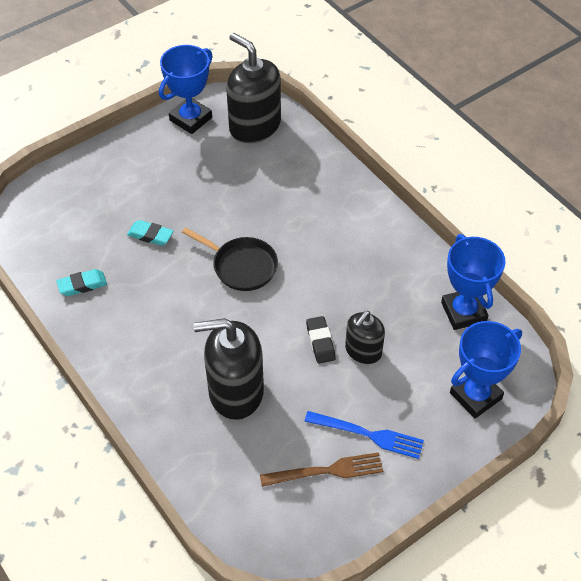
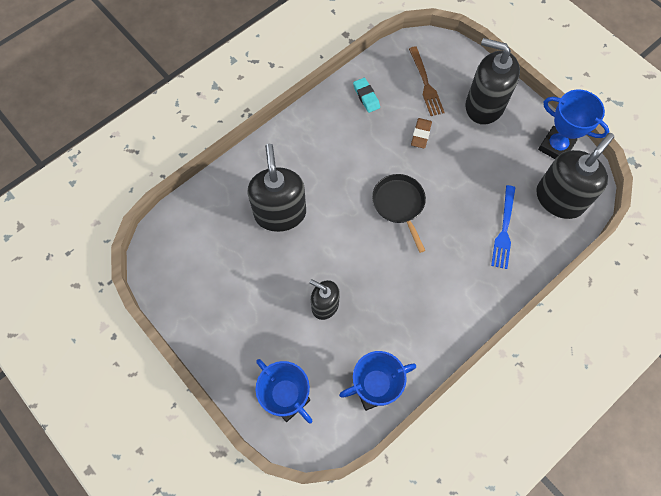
camera: 85 degrees right, 15 degrees up
turquoise eraser [127,220,173,246] -> brown eraser [411,118,432,149]
black pan [182,227,278,291] -> black pan turned 135 degrees clockwise [372,174,426,253]
brown fork [260,452,383,487] -> brown fork moved to [409,46,445,116]
blue fork [304,411,424,459] -> blue fork moved to [491,185,516,269]
black eraser [306,316,336,364] -> none
none -> black soap dispenser [465,38,520,125]

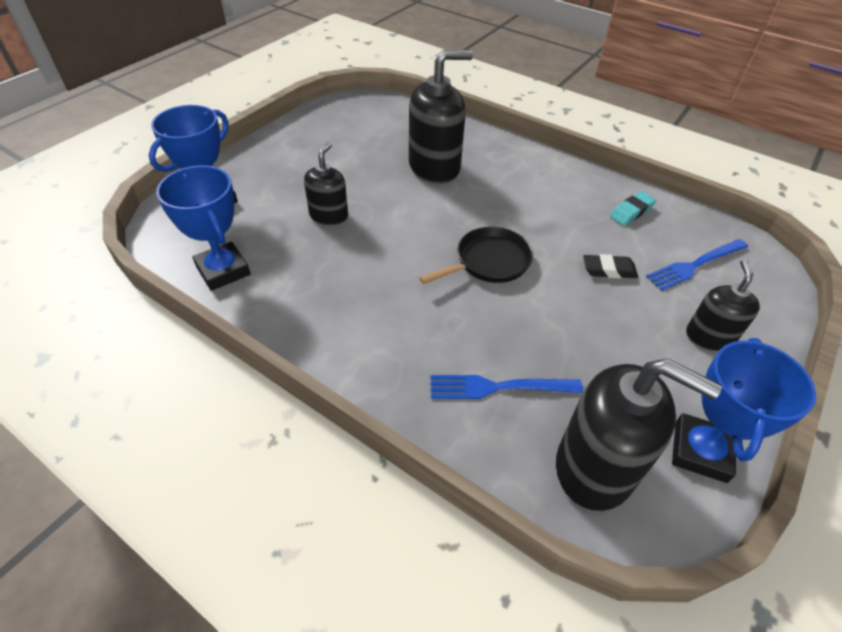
camera: 75 degrees right, 20 degrees down
brown fork [409,46,445,116] -> blue fork [646,239,748,291]
brown eraser [411,118,432,149] -> black eraser [583,254,638,278]
black soap dispenser [465,38,520,125] -> black soap dispenser [686,259,760,351], size x0.58

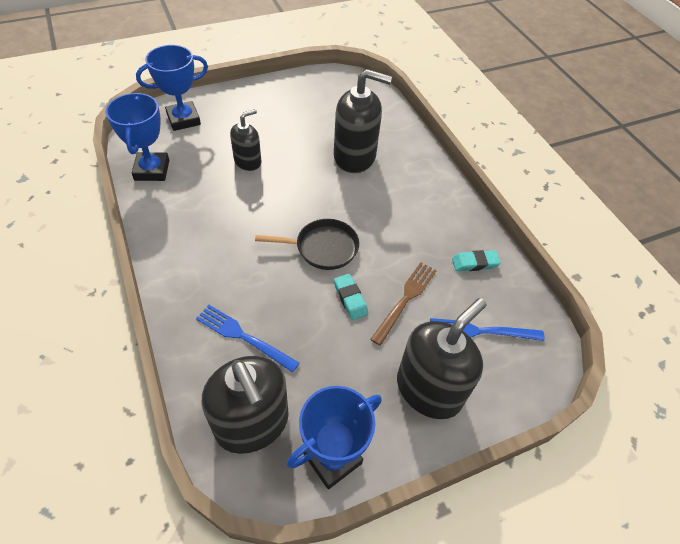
camera: 30 degrees right, 5 degrees up
black eraser [583,254,638,278] -> brown fork [370,262,437,346]
black soap dispenser [686,259,760,351] -> black soap dispenser [397,298,486,419], size x1.72
none -> turquoise eraser [334,274,368,320]

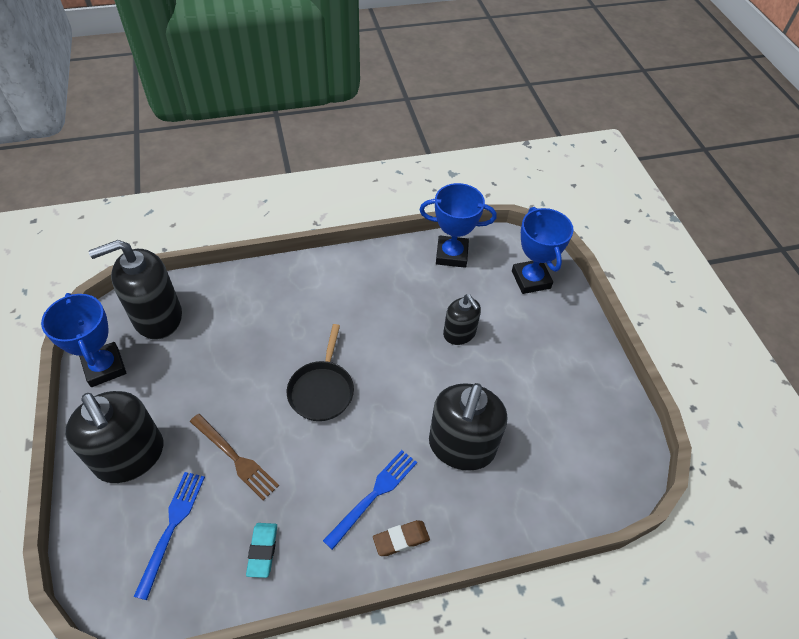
camera: 100 degrees right, 0 degrees up
blue fork [196,305,300,373] -> blue fork moved to [323,450,417,550]
turquoise eraser [334,274,368,320] -> none
none -> brown eraser [373,520,430,556]

